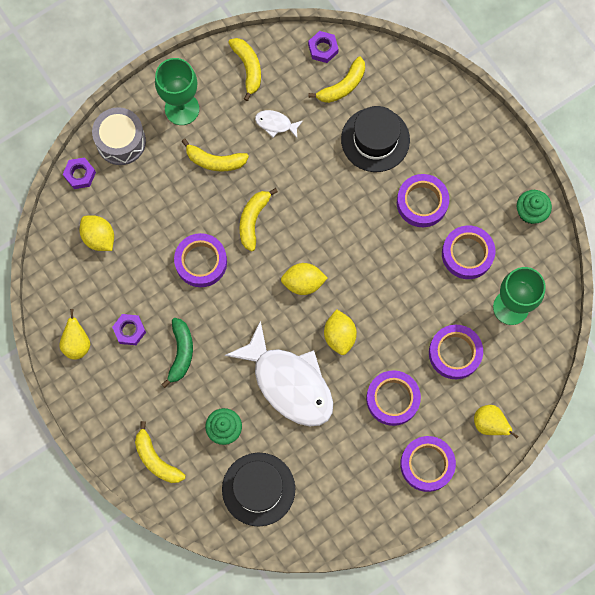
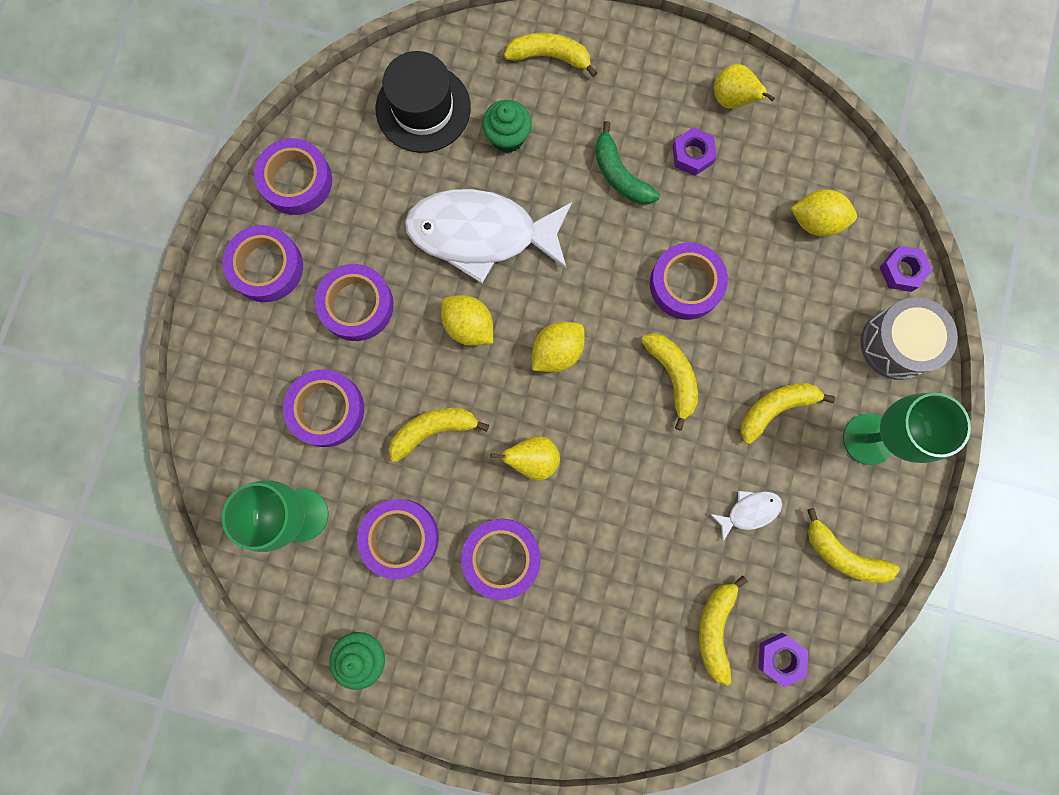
camera: 140 degrees right, 5 degrees up
black hat [341,106,410,172] -> none
yellow pear [474,405,519,439] -> yellow pear moved to [490,436,560,481]
none -> purple tape [254,138,332,215]
none -> yellow banana [389,408,489,462]

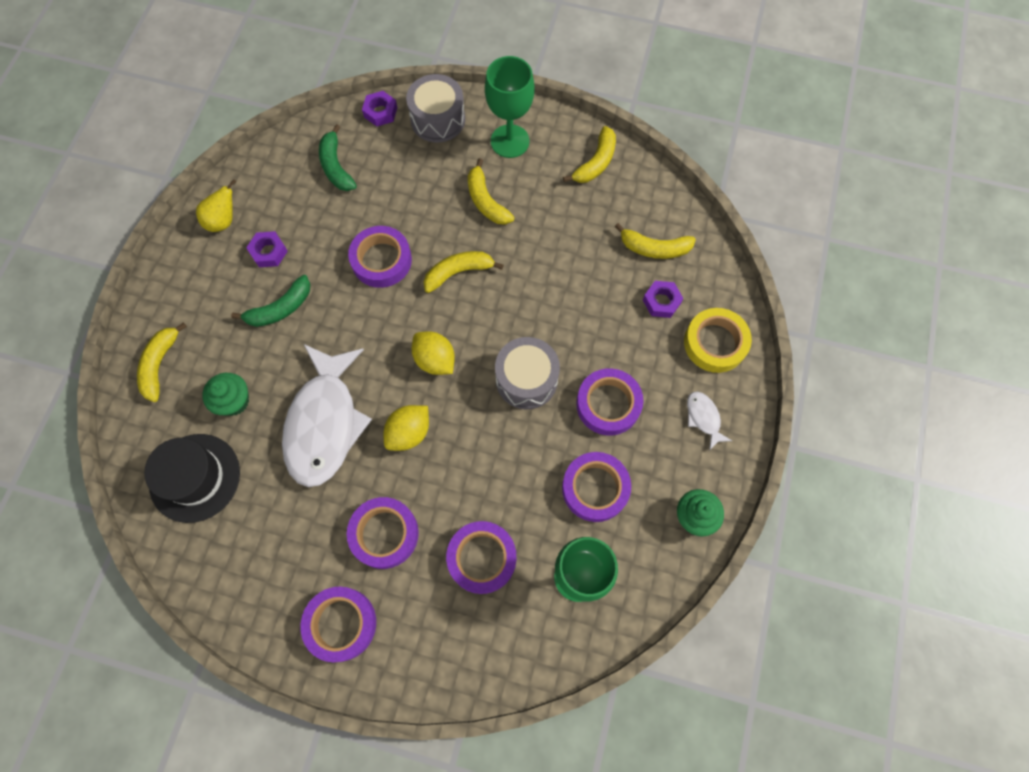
camera: 90 degrees left, 10 degrees down
purple tape [254,138,332,215] -> none
yellow banana [389,408,489,462] -> none
yellow pear [490,436,560,481] -> grey drum [495,337,560,409]
white fish [710,491,782,542] -> white fish moved to [687,391,732,451]
purple nut [758,633,808,688] -> purple nut moved to [643,281,683,318]
yellow lemon [791,189,857,237] -> green banana [319,124,357,191]
none -> yellow tape [684,308,752,373]

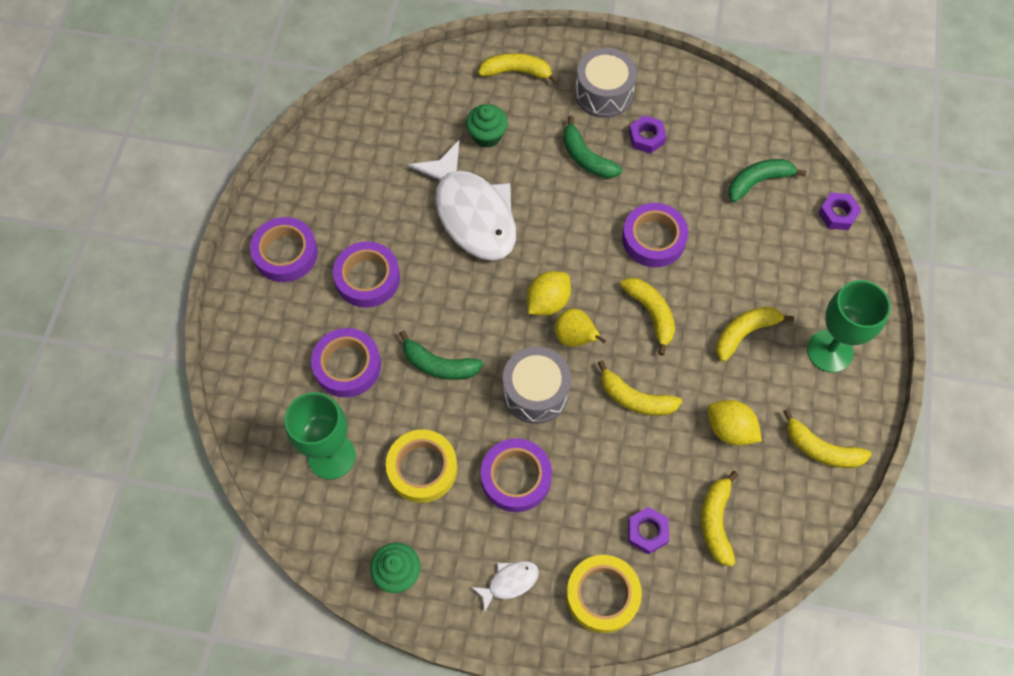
camera: 85 degrees right, 5 degrees down
black hat [144,434,240,523] -> none
yellow pear [196,179,236,232] -> yellow pear moved to [554,308,606,347]
white fish [282,344,372,487] -> white fish turned 120 degrees counterclockwise [408,140,516,261]
yellow lemon [384,405,429,451] -> yellow lemon moved to [707,400,762,446]
grey drum [406,74,465,142] -> grey drum moved to [575,48,637,118]
purple tape [562,452,631,522] -> yellow tape [386,429,457,503]
none -> green banana [399,330,483,380]
none -> yellow banana [598,360,682,416]

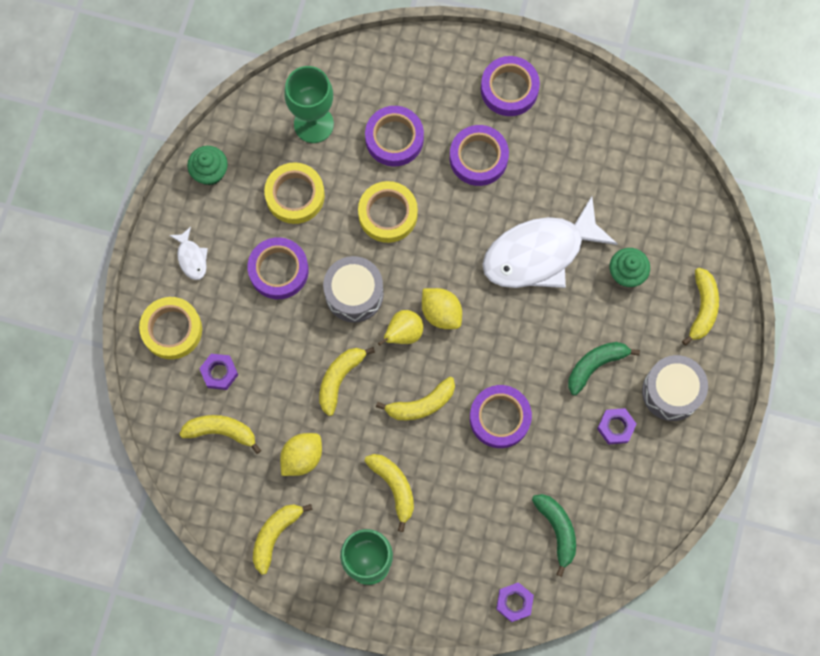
camera: 95 degrees right, 10 degrees up
green banana [399,330,483,380] -> yellow tape [358,181,418,243]

